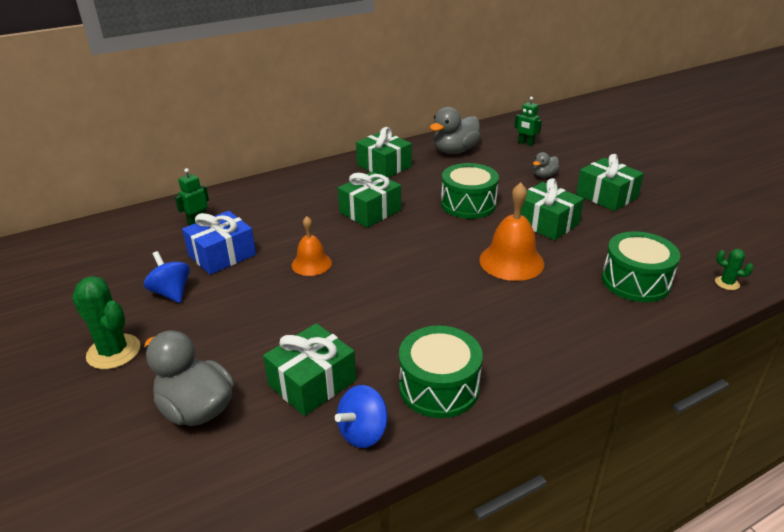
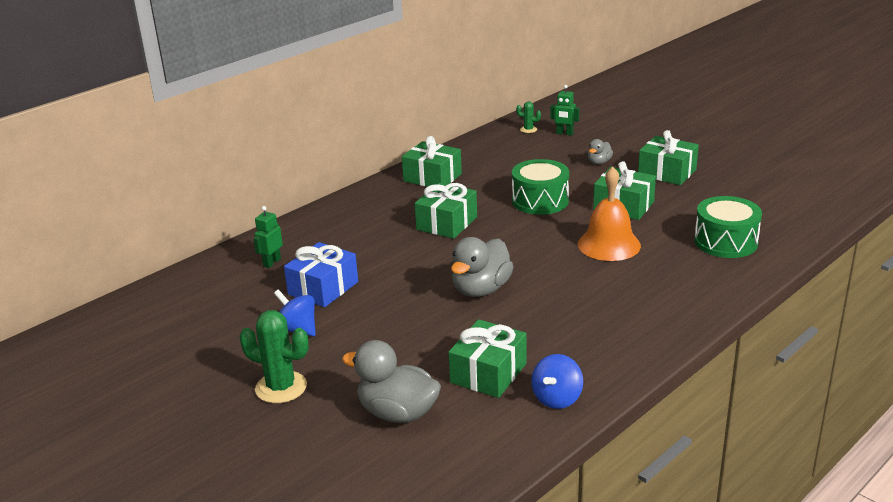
camera: 15 degrees left, 5 degrees down
orange bell [292,216,332,276] -> none
green drum [399,326,483,418] -> none
grey duck [430,107,480,154] -> grey duck moved to [451,237,514,297]
green cactus [715,249,754,290] -> green cactus moved to [516,101,541,133]

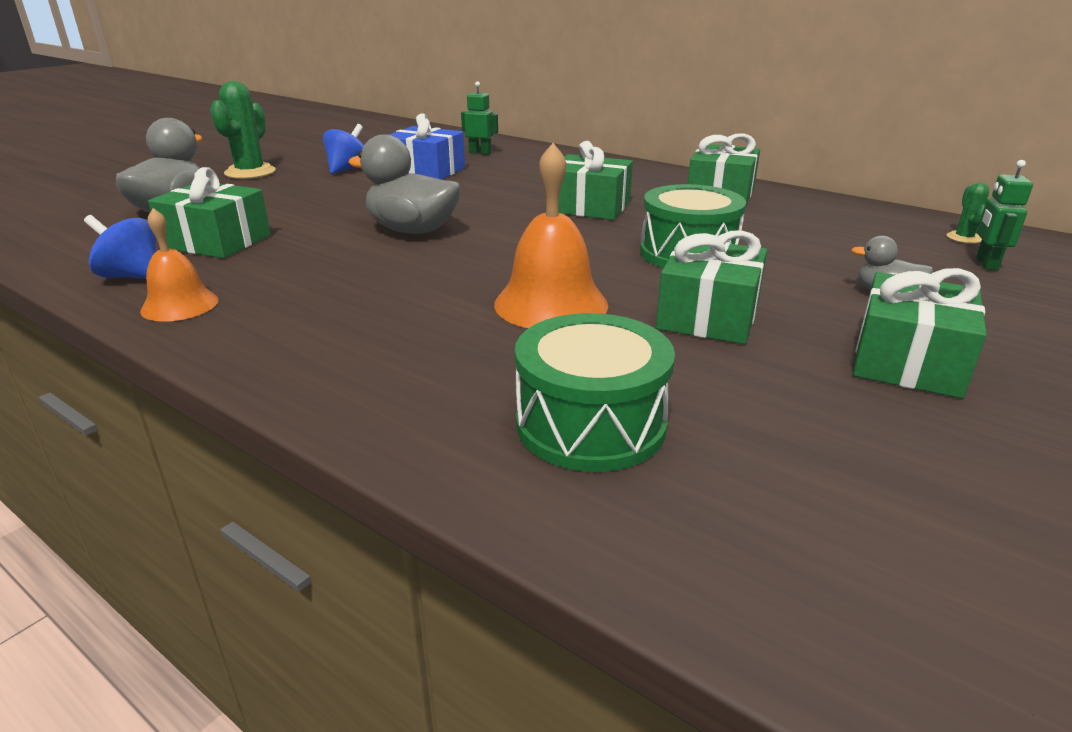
camera: 80 degrees right, 0 degrees up
none -> orange bell [140,208,219,322]

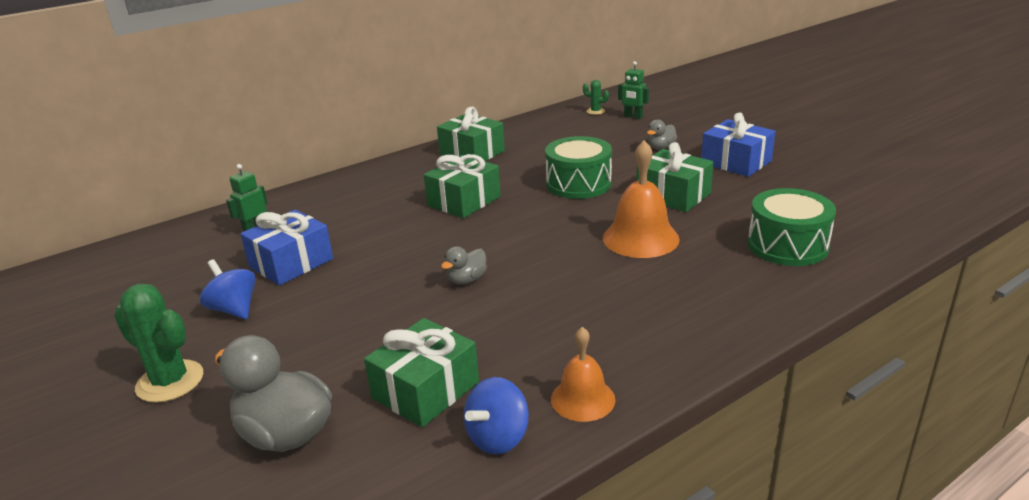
camera: 70 degrees left, 0 degrees up
grey duck [348,134,461,234] -> grey duck [441,246,487,284], size x0.52
green gift [853,268,987,399] -> blue gift [701,113,776,177]

